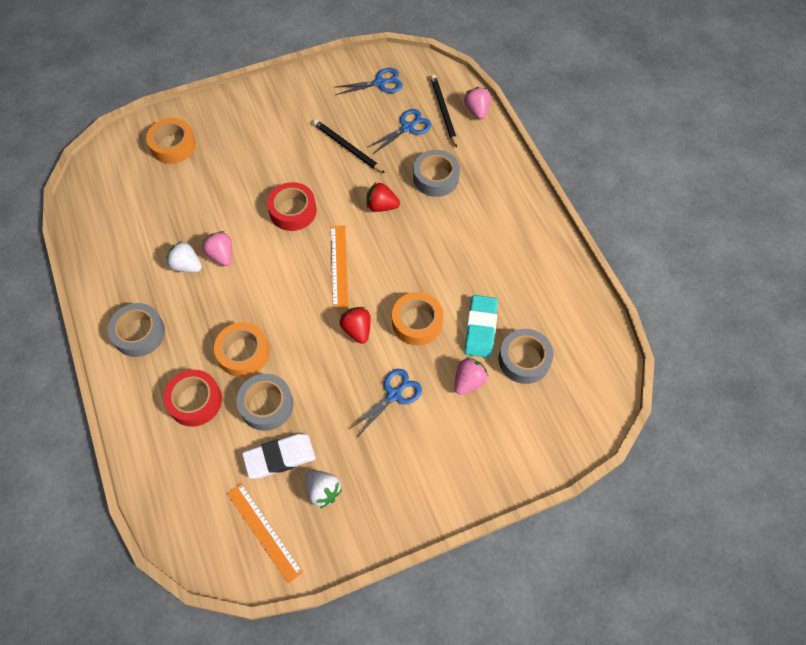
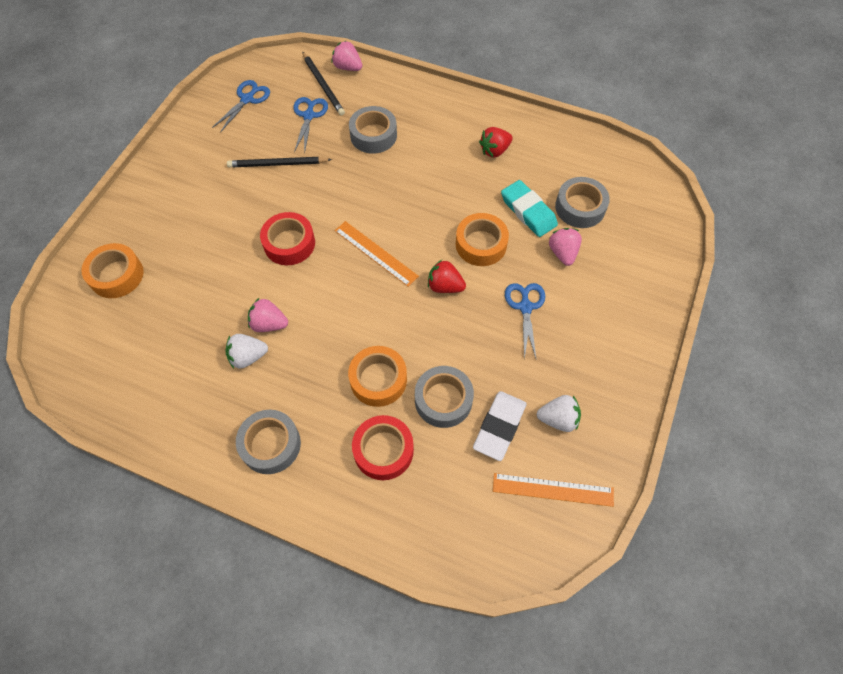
camera: 45 degrees left, 0 degrees up
red strawberry [366,182,400,212] -> red strawberry moved to [479,127,513,158]
black pencil [430,75,457,148] -> black pencil turned 150 degrees counterclockwise [302,52,345,116]

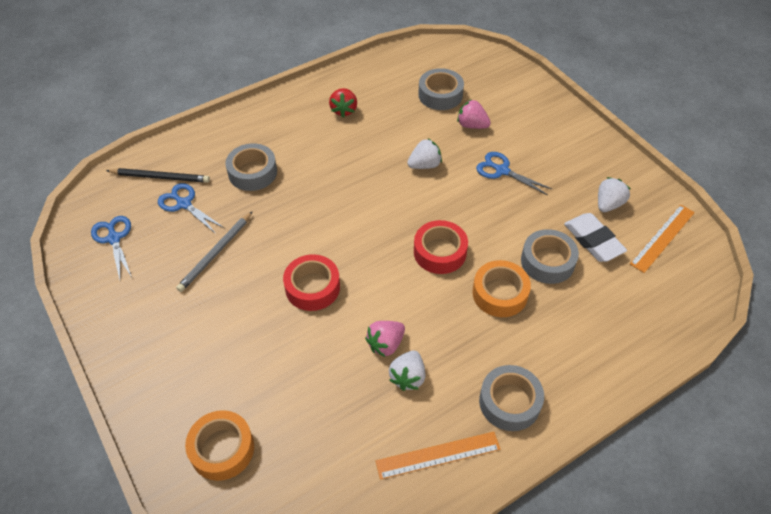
camera: 55 degrees left, 10 degrees down
black pencil [227,157,332,167] -> grey pencil [176,211,253,292]
pink strawberry [332,41,363,71] -> none
orange ruler [335,221,419,287] -> orange ruler moved to [376,432,501,480]
red tape [352,415,414,480] -> red tape moved to [414,220,468,274]
red strawberry [428,260,466,293] -> none
orange tape [456,213,509,266] -> white strawberry [407,139,442,169]
turquoise eraser [501,180,558,237] -> none

